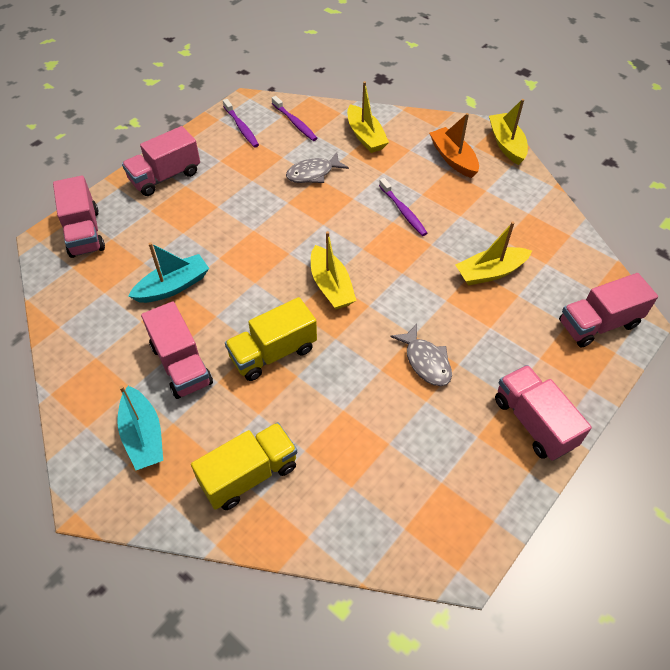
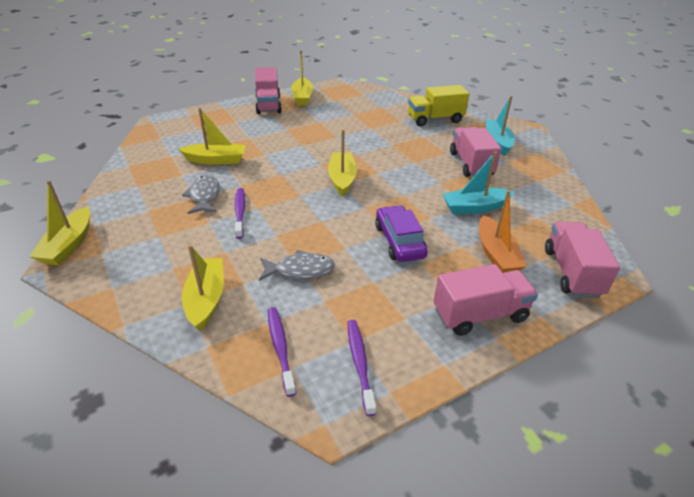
camera: 160 degrees left, 15 degrees down
yellow truck [225,297,317,381] -> none
grey fish [390,324,452,386] -> grey fish moved to [182,175,220,214]
orange boat [429,113,479,178] -> orange boat moved to [479,190,527,273]
pink truck [559,273,658,347] -> none
none -> yellow boat [291,50,313,106]
none -> purple car [375,205,428,262]

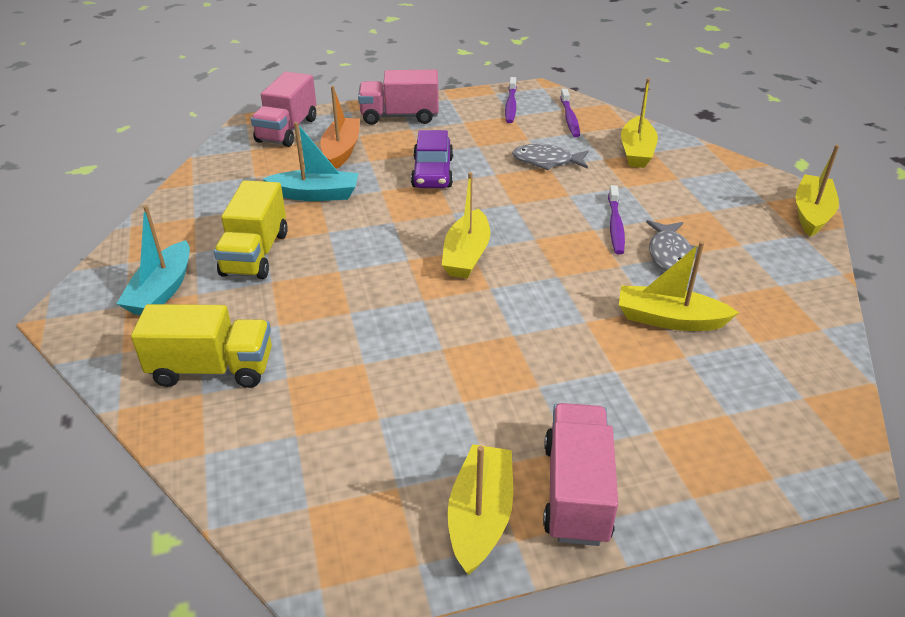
camera: 165 degrees left, 0 degrees up
pink truck [450,127,502,177] -> yellow truck [214,180,288,279]

